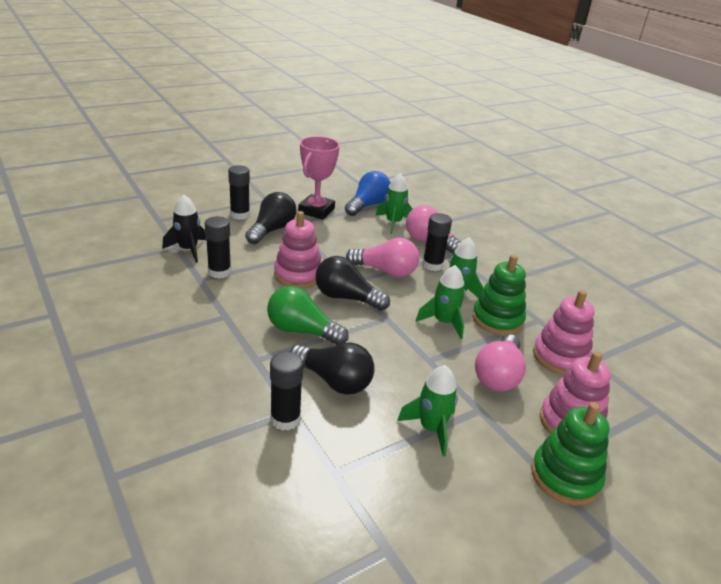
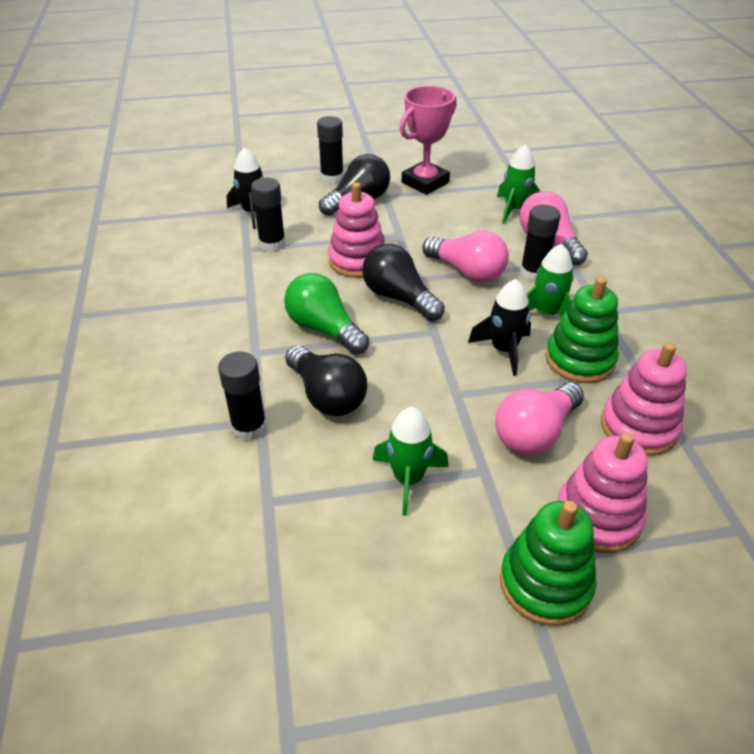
camera: 25 degrees right, 10 degrees up
blue light bulb [345,171,391,216] -> none
green rocket [416,265,465,339] -> black rocket [468,279,531,376]

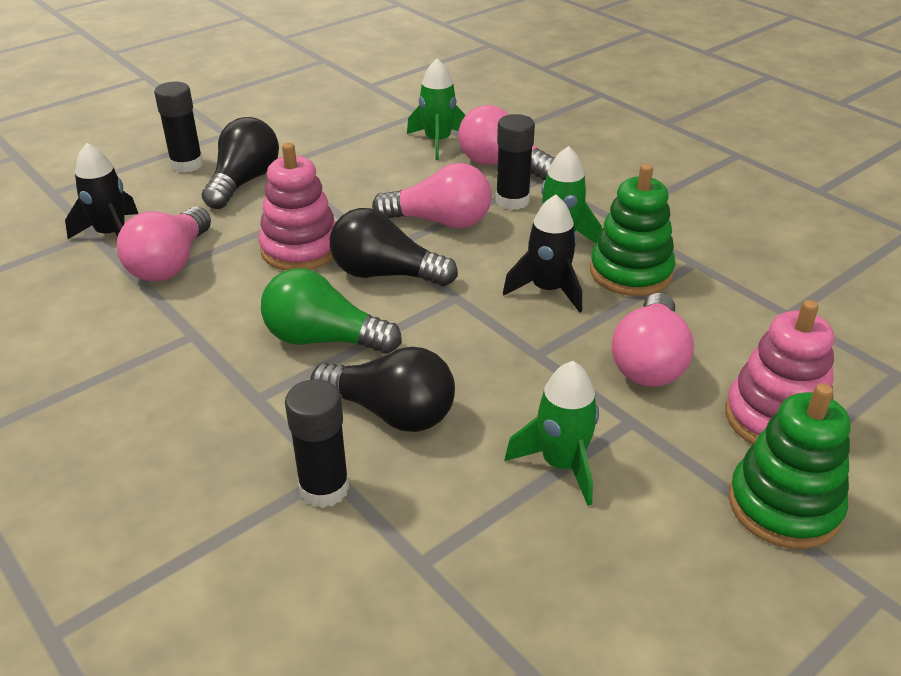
camera: 30 degrees left, 5 degrees down
black glue stick [251,178,286,252] -> pink light bulb [117,207,211,282]
pink trophy [399,86,457,195] -> none
pink stacking toy [601,343,687,456] -> none

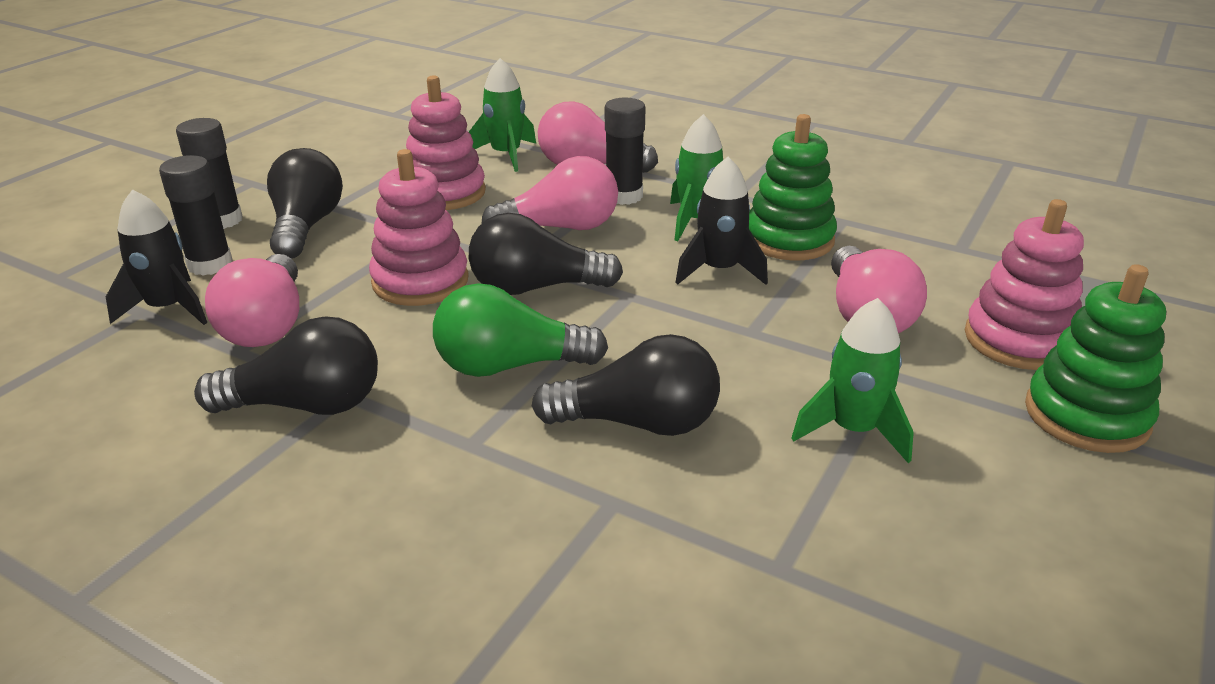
camera: 20 degrees left, 5 degrees down
black glue stick [285,379,349,508] -> black glue stick moved to [159,155,233,276]
none -> black light bulb [194,317,378,415]
none -> pink stacking toy [406,75,486,210]

